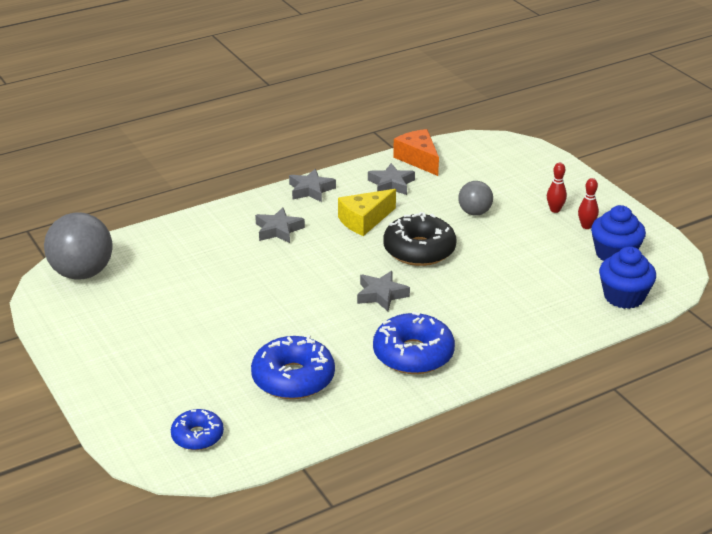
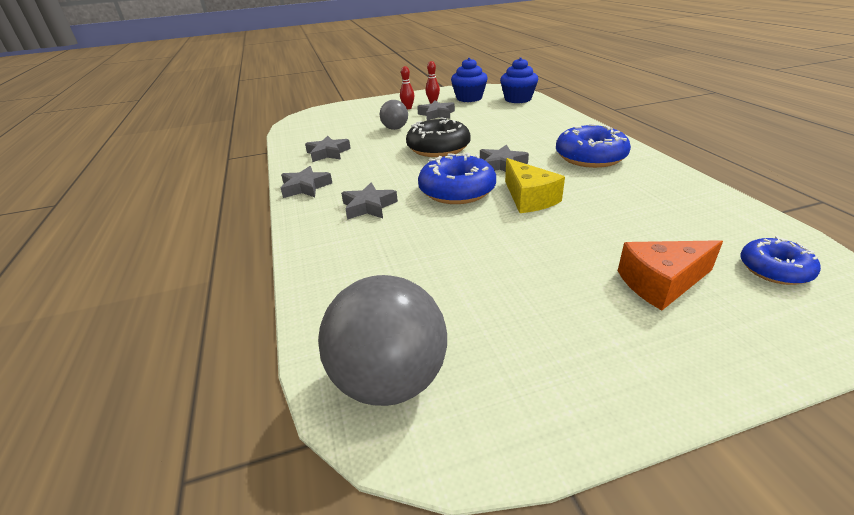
camera: 75 degrees left, 0 degrees up
blue donut [251,335,335,399] -> blue donut moved to [418,153,496,204]
yellow cheese [338,189,396,236] -> yellow cheese moved to [505,158,565,213]
orange cheese [393,129,439,176] -> orange cheese moved to [618,240,723,310]
none -> grey star [417,101,455,121]

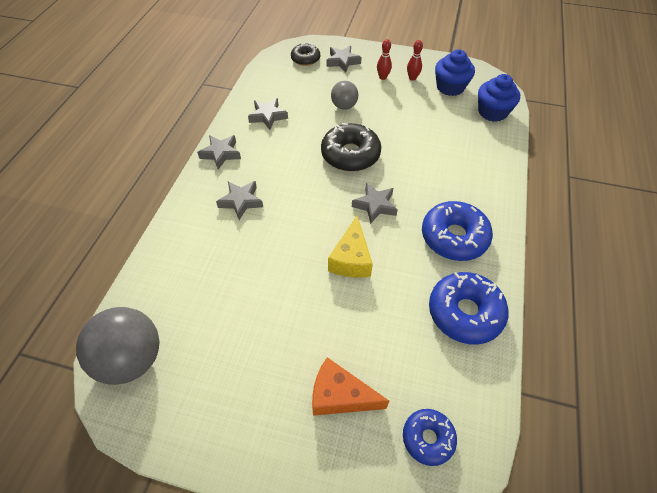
camera: 30 degrees right, 20 degrees up
grey star [417,101,455,121] -> grey star moved to [326,46,362,73]
blue donut [418,153,496,204] -> blue donut moved to [429,272,509,345]
none -> black donut [291,43,320,66]

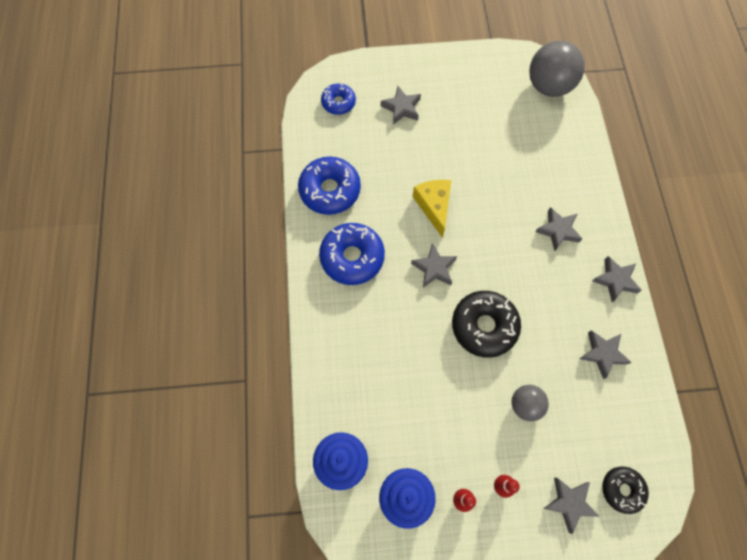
camera: 160 degrees right, 15 degrees up
orange cheese [312,357,389,416] -> grey star [381,86,421,125]

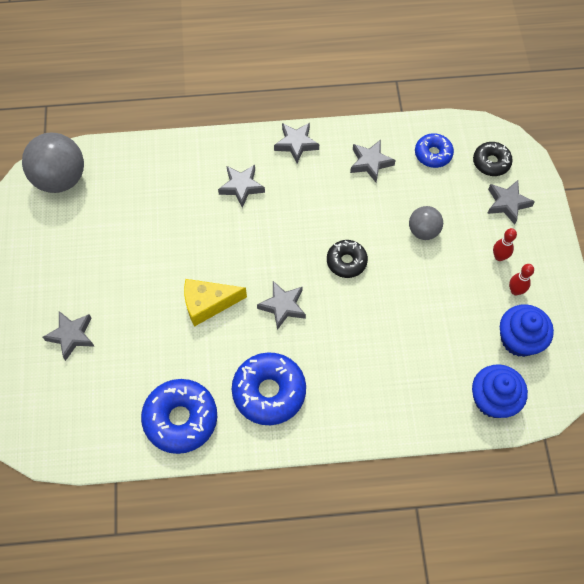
camera: 90 degrees left, 5 degrees down
blue donut [321,83,356,115] -> blue donut moved to [415,133,454,168]
black donut [452,291,521,358] -> black donut [327,240,368,278], size x0.60

